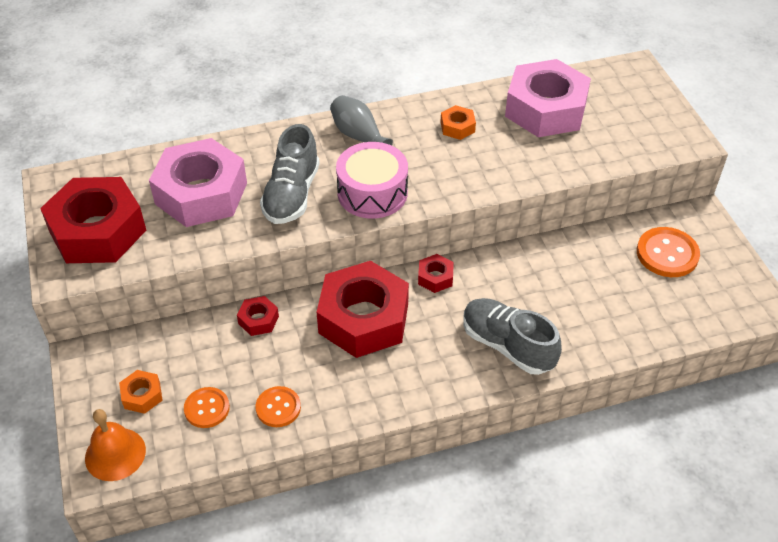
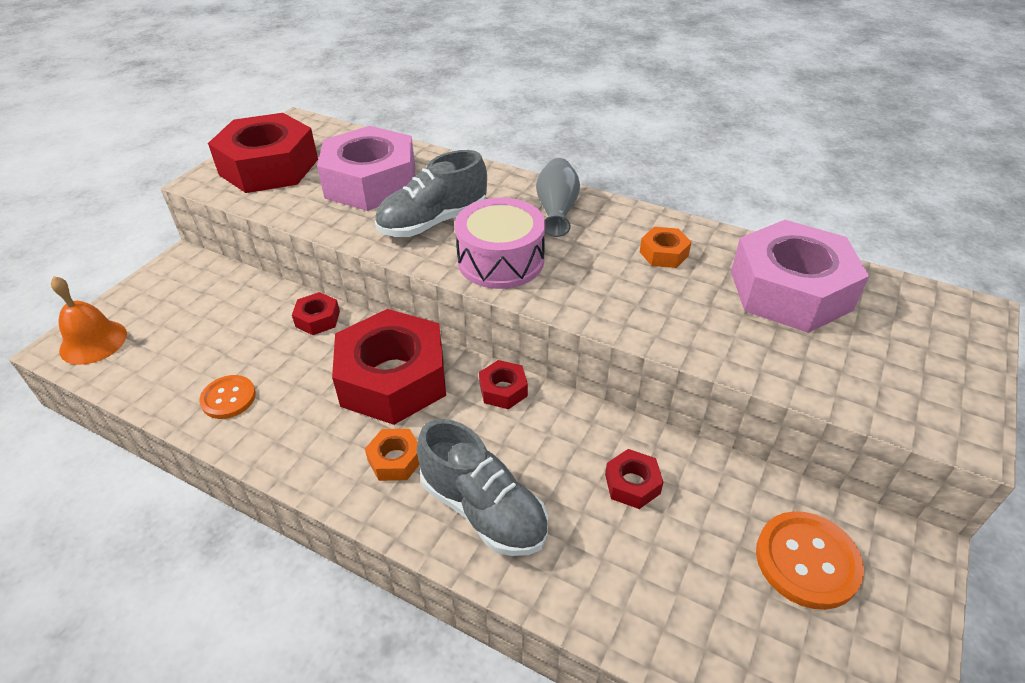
camera: 45 degrees right, 5 degrees down
orange nut [119,370,163,414] -> orange nut moved to [365,429,420,481]
orange button [184,387,230,428] -> none
grey shoe [463,298,562,375] -> grey shoe turned 135 degrees clockwise [417,419,548,556]
none -> red nut [605,449,664,509]

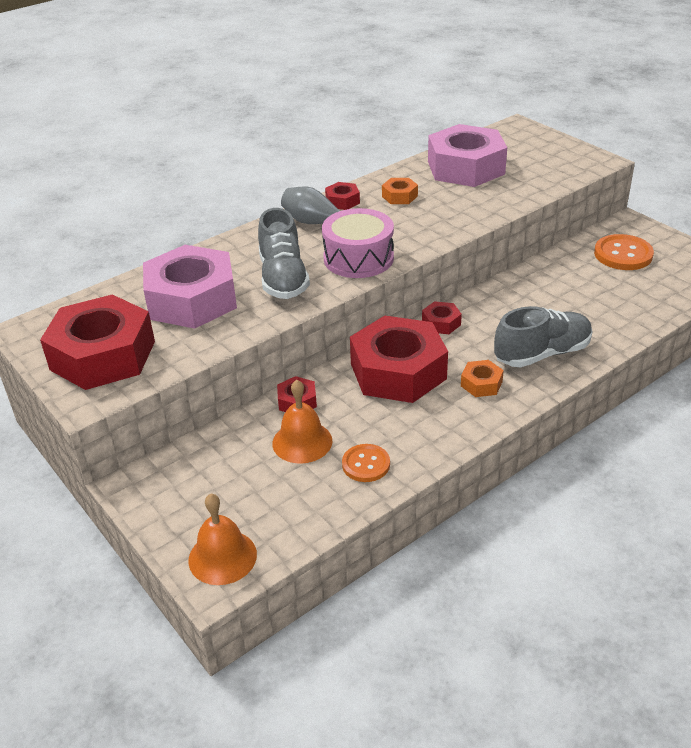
camera: 65 degrees left, 5 degrees down
red nut [605,449,664,509] -> red nut moved to [325,182,360,210]
none -> orange bell [272,380,332,464]

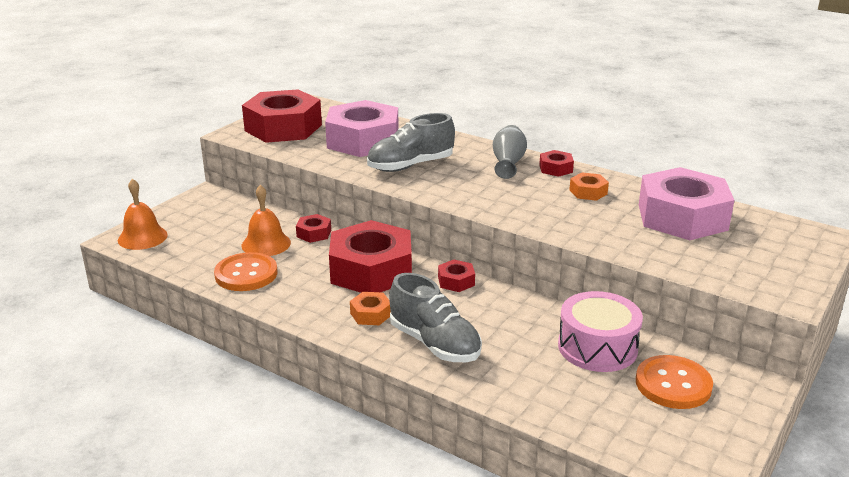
camera: 70 degrees right, 10 degrees down
pink drum [322,208,394,278] -> pink drum moved to [558,291,643,372]
orange button [342,444,390,482] -> orange button [214,252,277,291], size x1.54

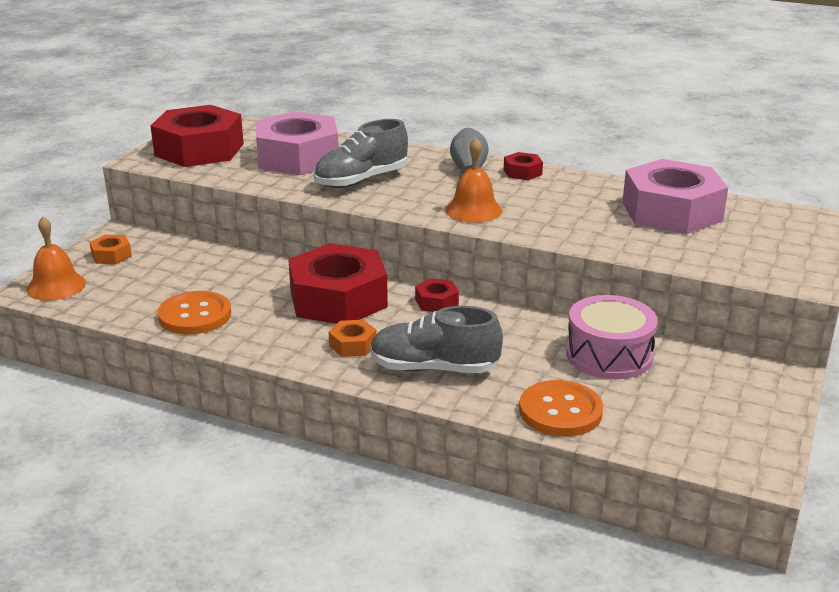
camera: 10 degrees left, 0 degrees up
orange bell [242,185,291,256] -> orange bell moved to [445,138,502,223]
red nut [296,214,331,243] -> none
grey shoe [389,273,482,362] -> grey shoe turned 150 degrees clockwise [370,306,503,373]
orange nut [569,172,609,201] -> orange nut moved to [89,235,132,264]
orange button [636,355,713,409] -> orange button moved to [519,380,603,437]

